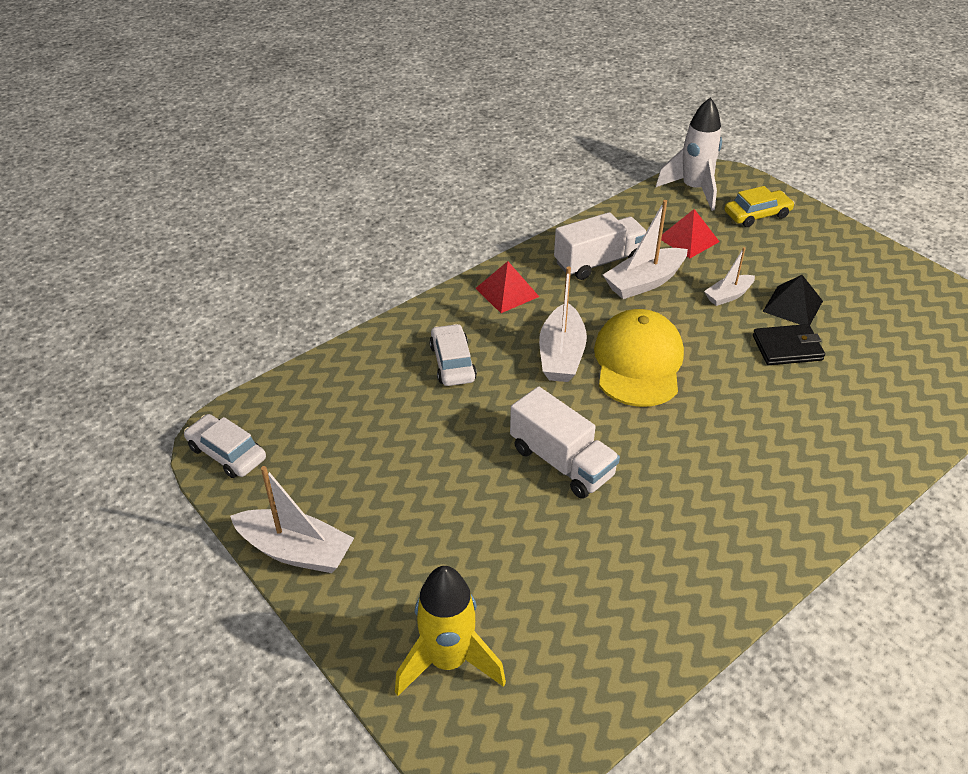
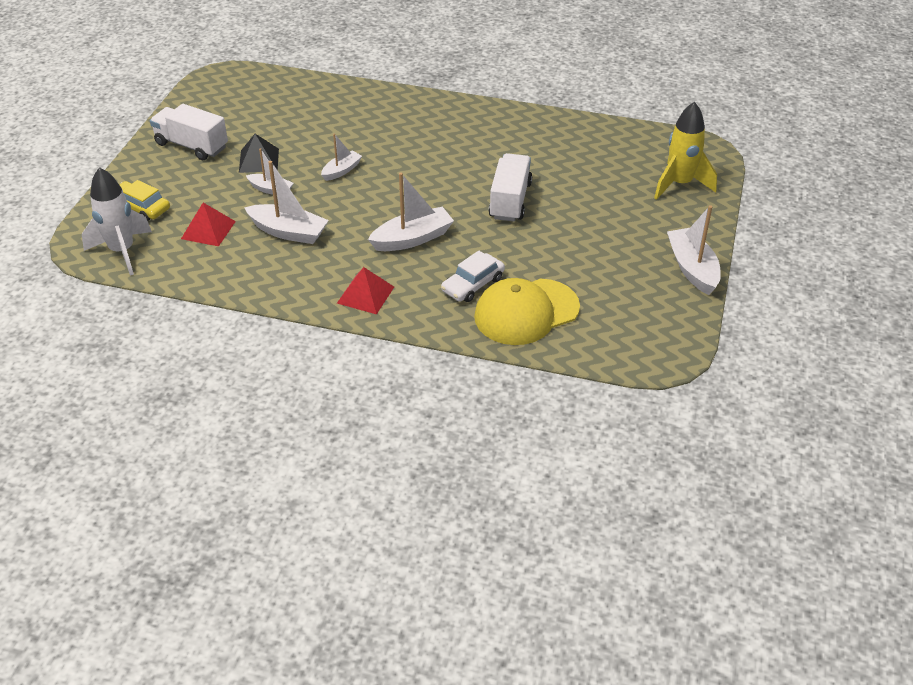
camera: 125 degrees left, 0 degrees up
white car [184,414,266,478] -> none
white truck [554,212,646,280] -> white truck moved to [150,104,228,160]
yellow cap [594,309,684,407] -> yellow cap moved to [474,278,580,345]
black wallet [753,324,825,365] -> none
none -> white boat [321,133,362,181]

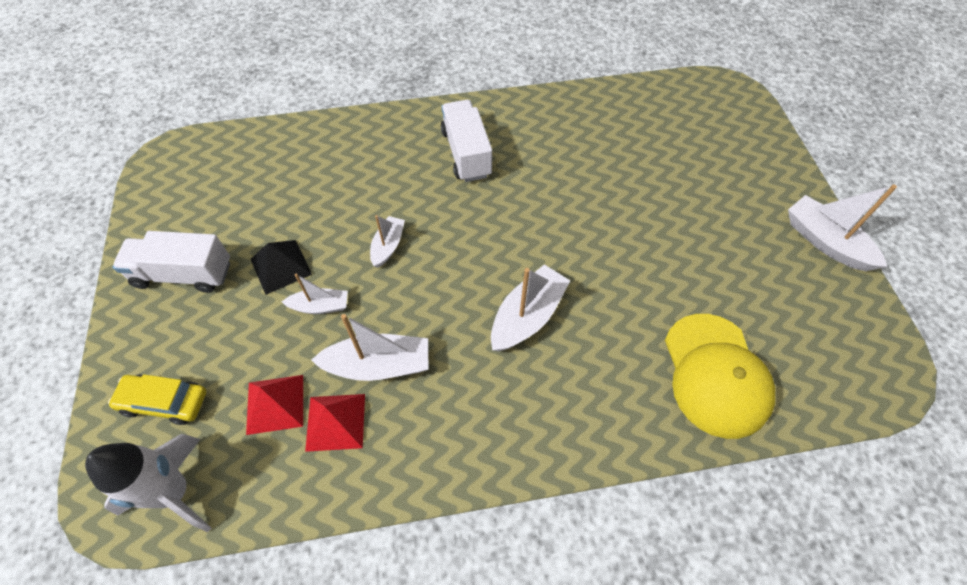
camera: 25 degrees left, 15 degrees up
red pyramid [337,267,394,314] -> red pyramid moved to [305,394,365,452]
white car [441,250,505,302] -> none
yellow cap [474,278,580,345] -> yellow cap turned 45 degrees counterclockwise [665,314,775,439]
white truck [489,153,532,221] -> white truck moved to [441,100,492,182]
yellow rocket [654,102,717,200] -> none

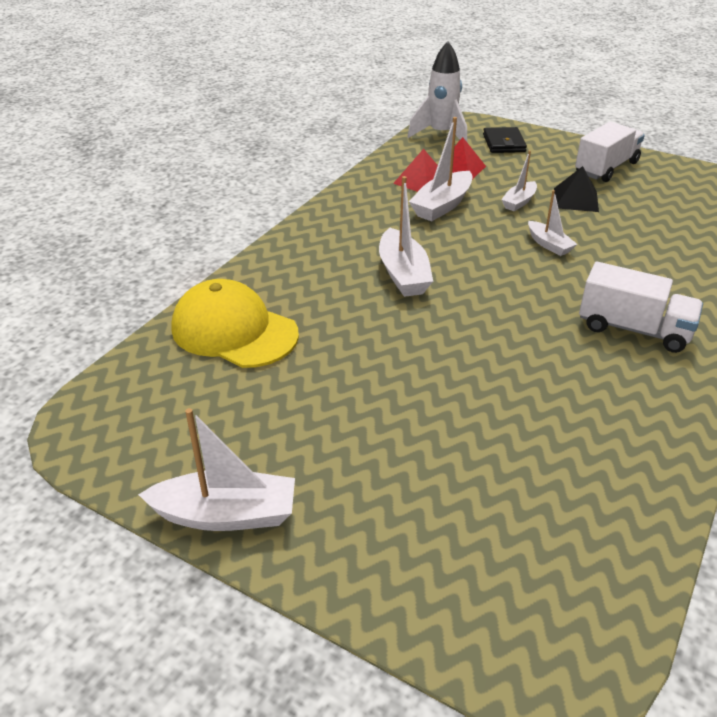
camera: 130 degrees right, 20 degrees down
yellow car [108,374,207,425] -> black wallet [483,127,527,153]

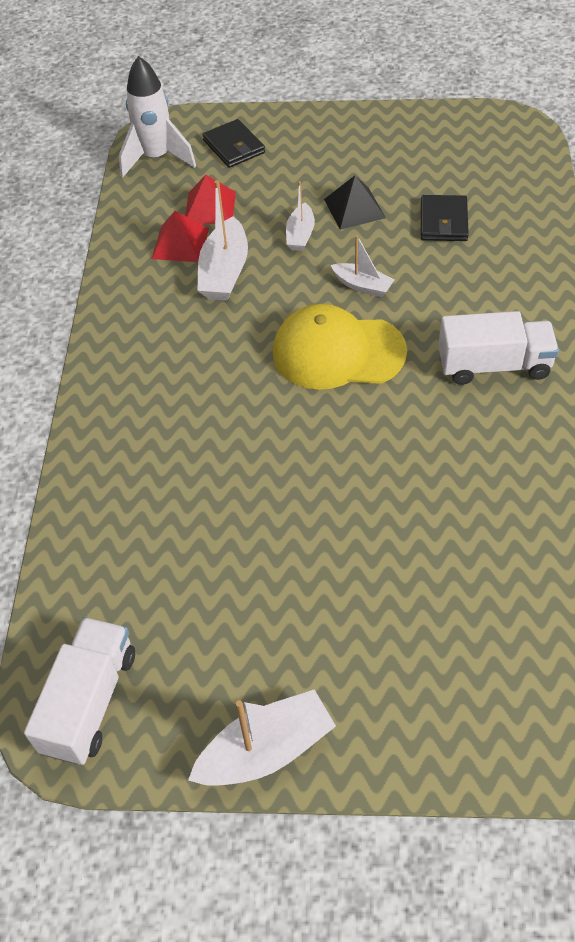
camera: 25 degrees left, 15 degrees up
yellow cap [171,279,299,368] -> yellow cap moved to [273,304,407,390]
white boat [379,176,433,297] -> none
white truck [575,122,645,182] -> white truck moved to [24,617,135,765]
none -> black wallet [421,195,469,241]

